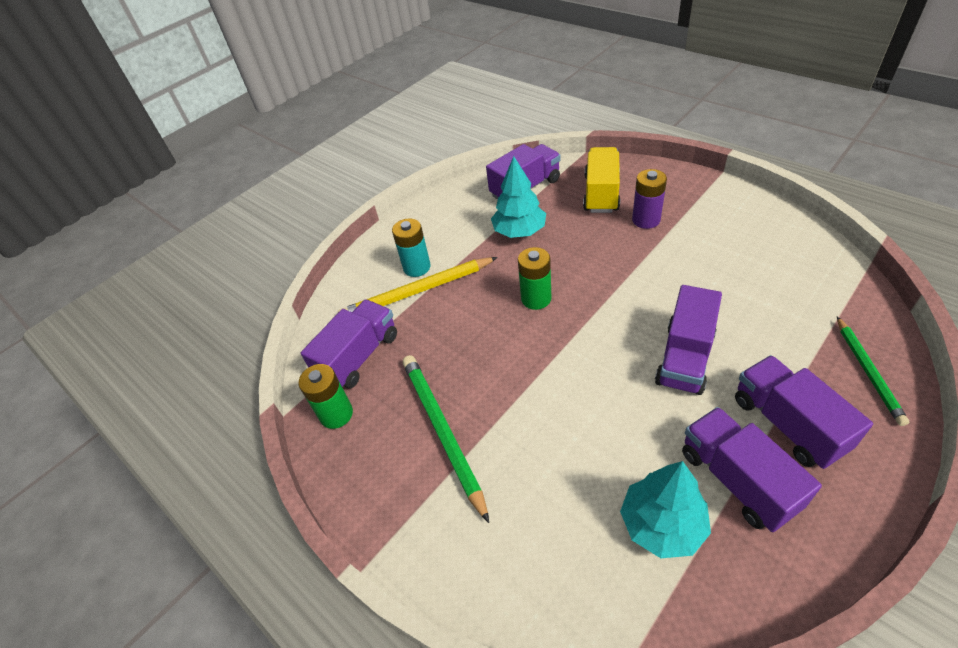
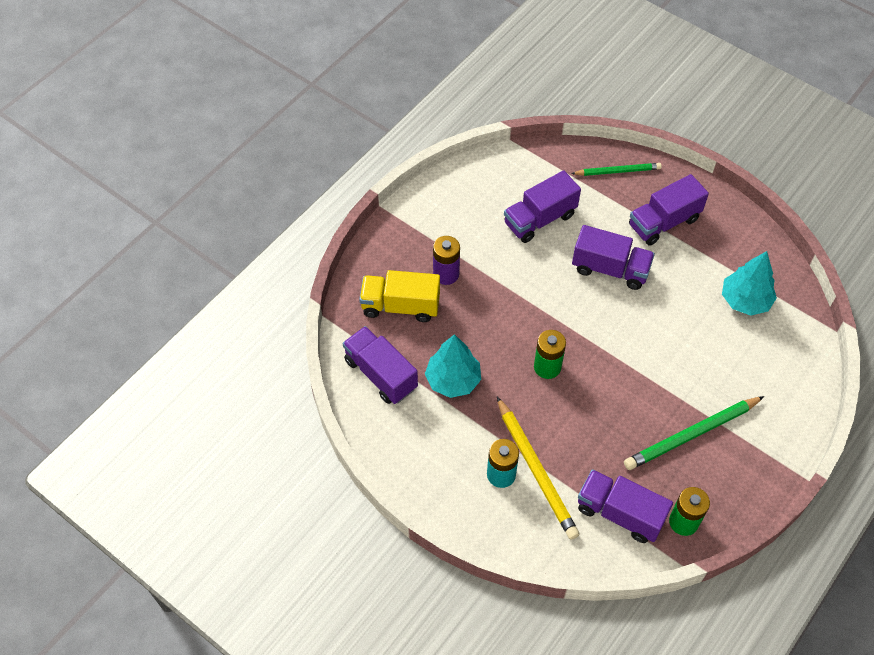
camera: 100 degrees left, 10 degrees up
purple truck [682,407,822,532] -> purple truck moved to [504,170,581,243]

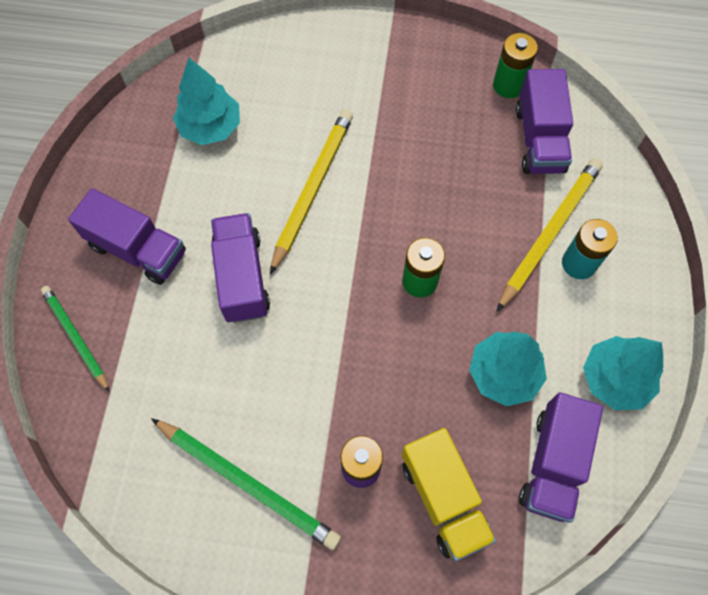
camera: 120 degrees left, 10 degrees up
purple truck [504,170,581,243] -> none
green pencil [624,396,765,470] -> green pencil moved to [151,418,341,550]
none -> yellow pencil [270,109,353,274]
none -> turquoise tree [583,336,663,410]

